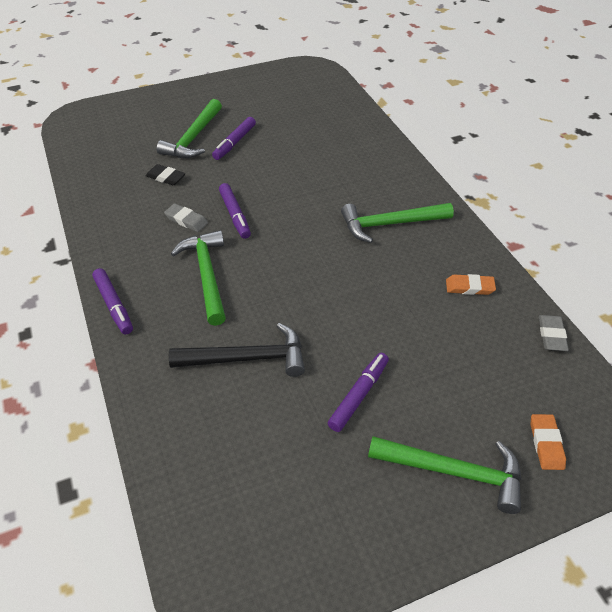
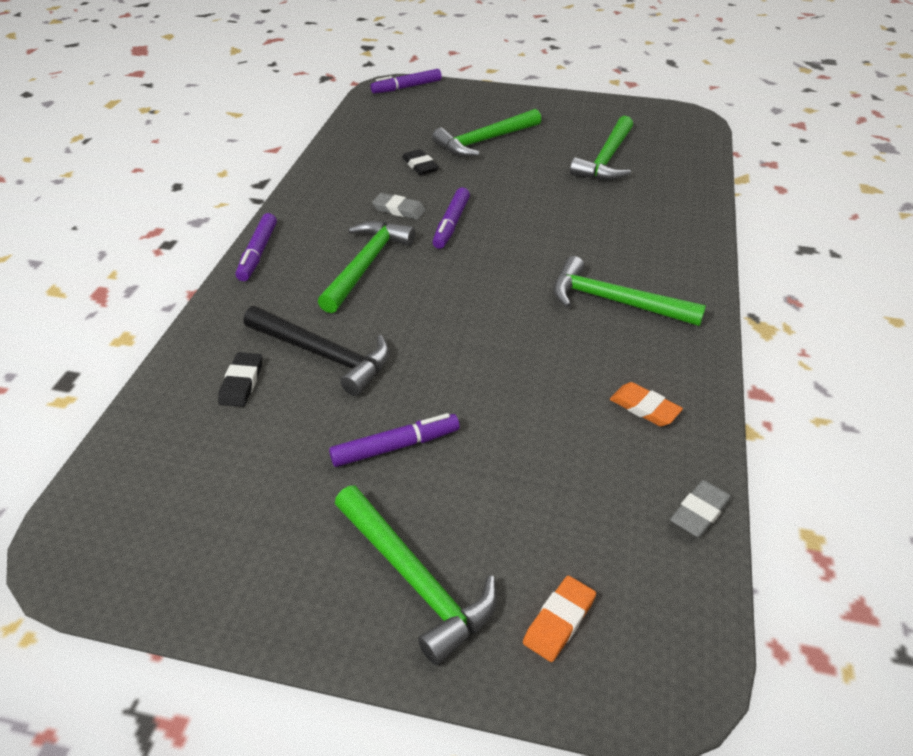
camera: 35 degrees right, 5 degrees down
grey eraser [164,203,208,232] -> grey eraser turned 45 degrees counterclockwise [372,193,426,220]
purple marker [212,117,256,160] -> purple marker moved to [370,69,442,94]
none -> black eraser [218,352,262,407]
none -> green hammer [570,116,633,180]

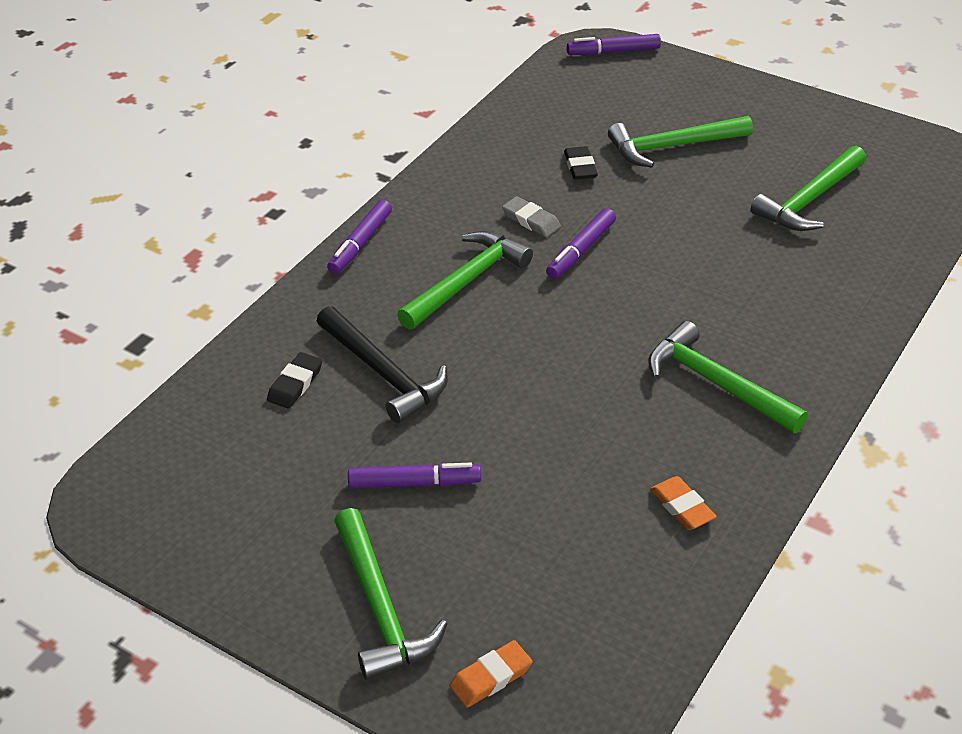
camera: 20 degrees right, 0 degrees up
grey eraser [670,480,732,538] -> none

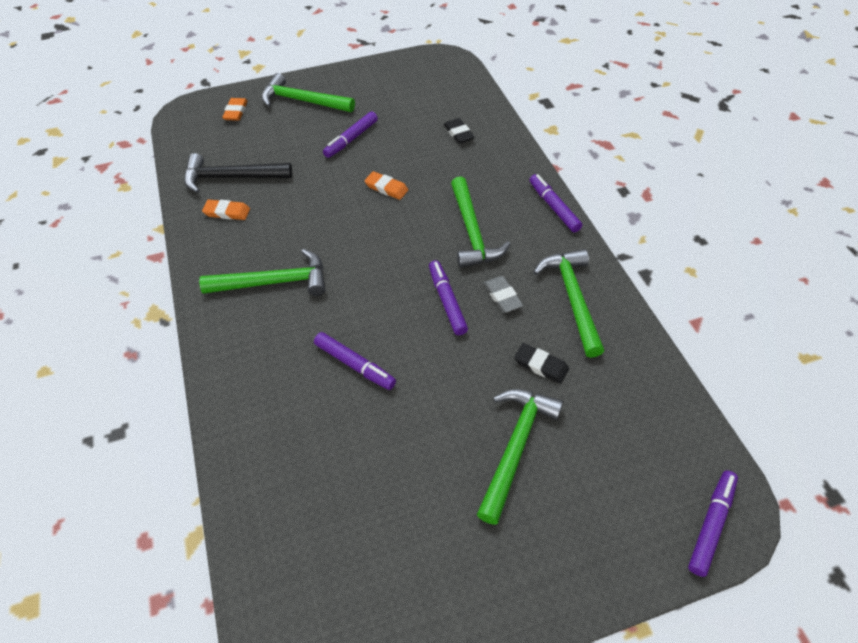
camera: 130 degrees right, 10 degrees up
black hammer [317,306,448,423] -> black hammer moved to [184,153,292,193]
grey eraser [502,196,561,237] -> grey eraser turned 75 degrees clockwise [484,276,523,313]
green hammer [750,146,866,231] -> green hammer moved to [533,249,604,358]
none -> purple marker [314,332,396,390]
none -> orange eraser [364,171,408,200]

